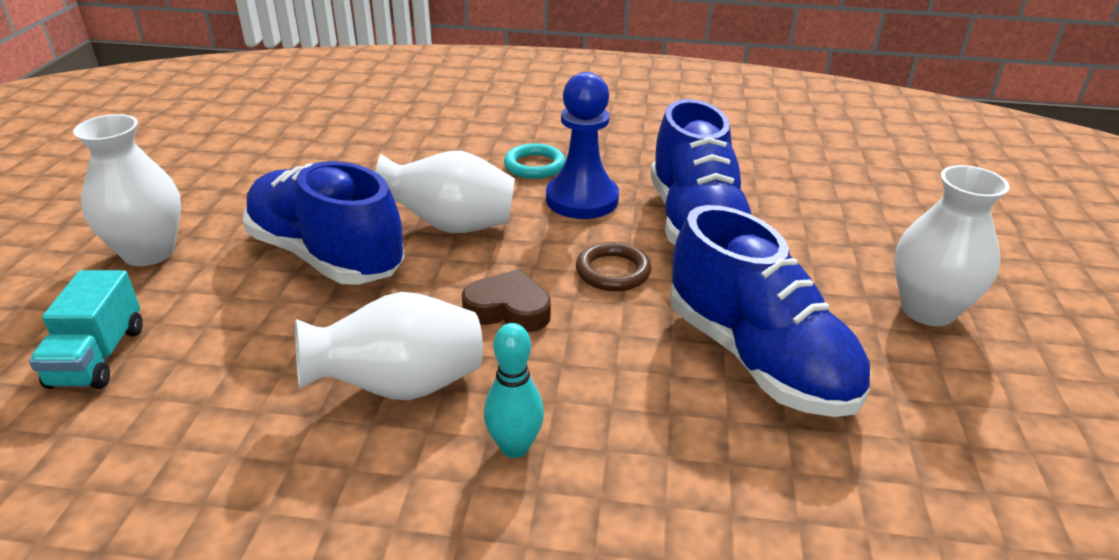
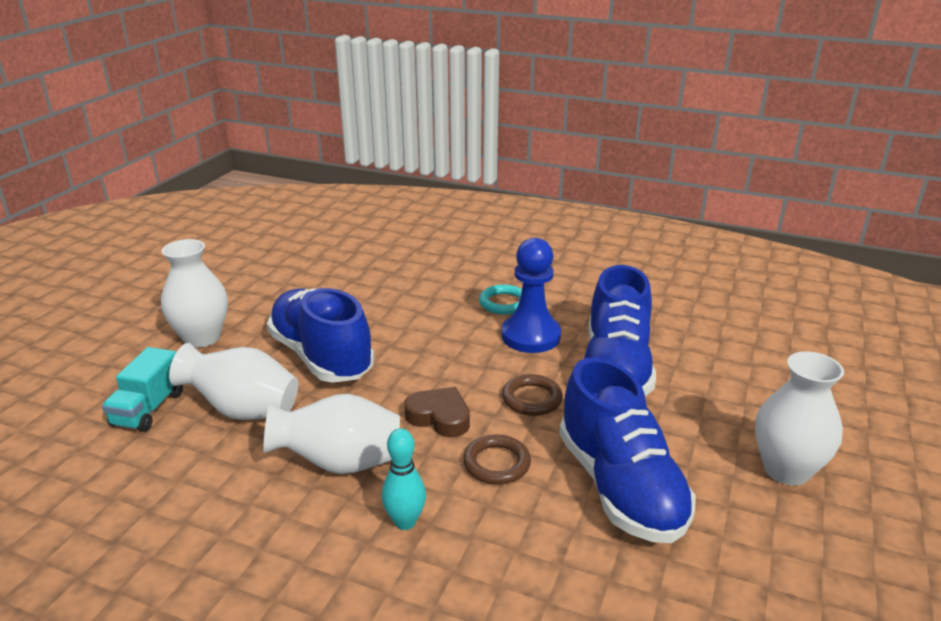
camera: 15 degrees right, 5 degrees down
white vase [375,151,515,233] -> white vase moved to [169,343,298,420]
none -> brown ring [463,434,531,485]

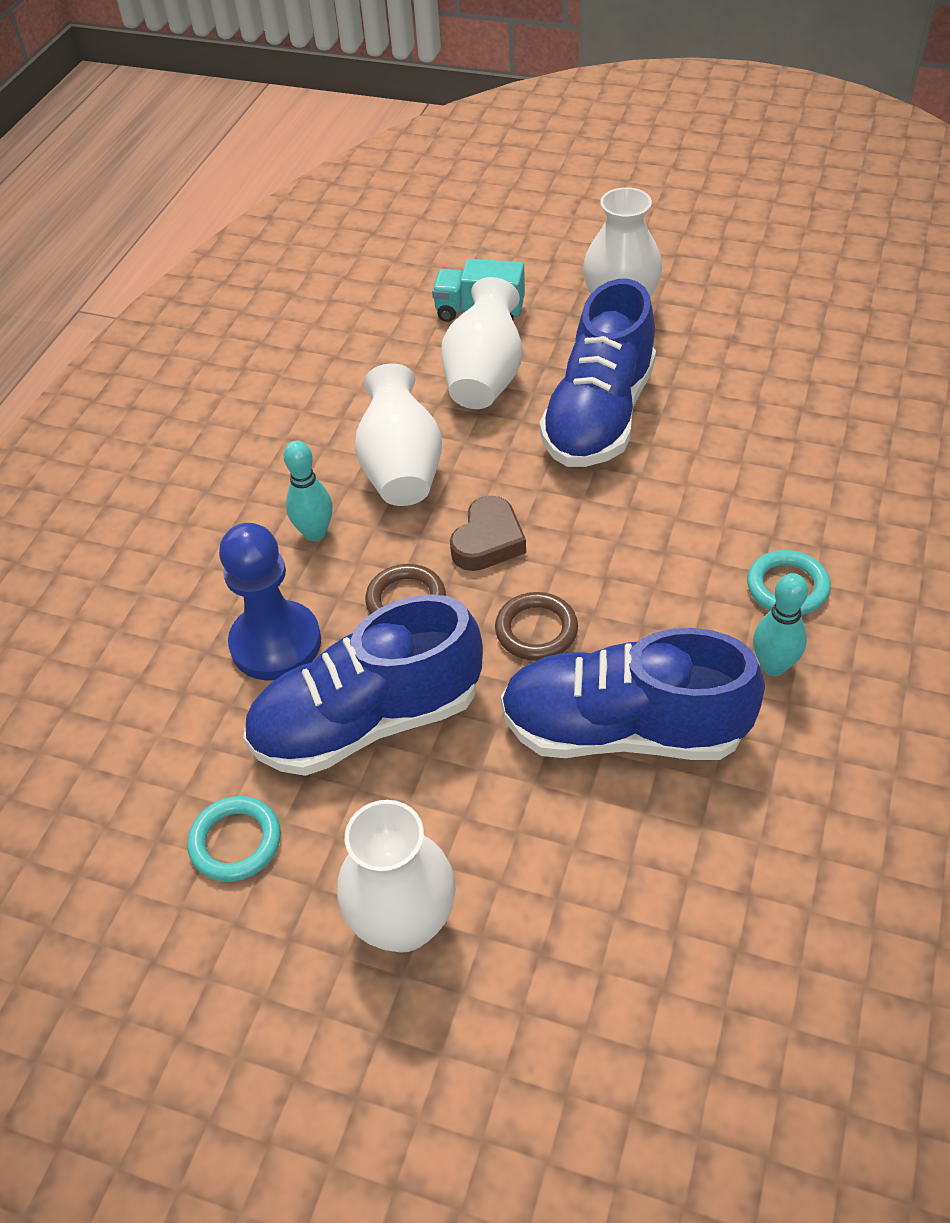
camera: 90 degrees right, 20 degrees up
blue shoe [267,288,374,383] -> blue shoe turned 150 degrees clockwise [539,279,656,467]
blue pawn [501,238,561,353] -> blue pawn moved to [219,523,321,680]
none -> turquoise ring [187,796,281,882]
none -> turquoise bowling pin [753,573,808,676]

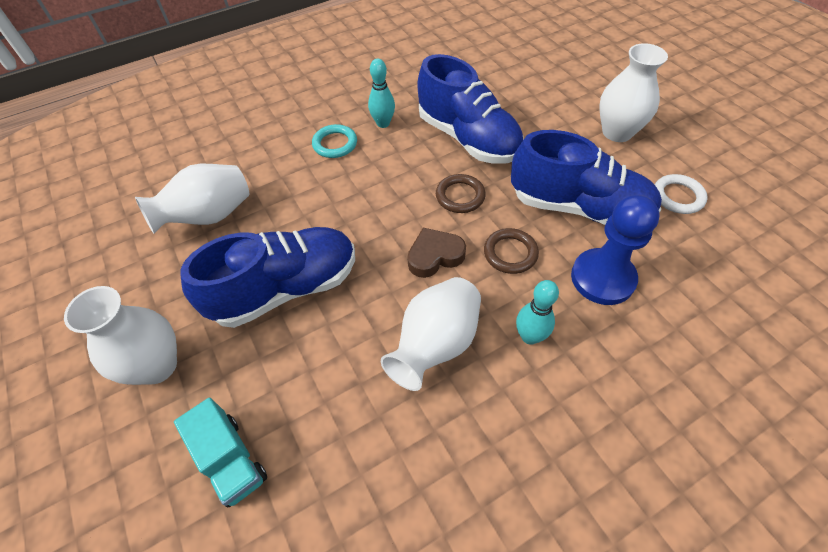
camera: 140 degrees left, 5 degrees up
turquoise ring [187,796,281,882] -> white ring [655,174,708,214]
white vase [441,277,522,409] -> white vase moved to [135,164,249,234]

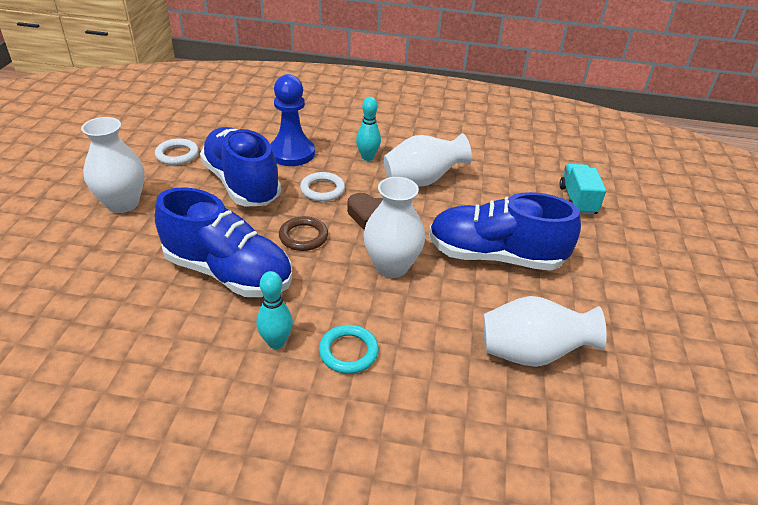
camera: 145 degrees left, 15 degrees down
white vase [64,286,177,385] -> white vase moved to [363,177,425,278]
blue shoe [417,54,524,164] -> blue shoe turned 120 degrees clockwise [155,187,292,297]
brown ring [484,228,539,274] -> white ring [300,172,345,202]

